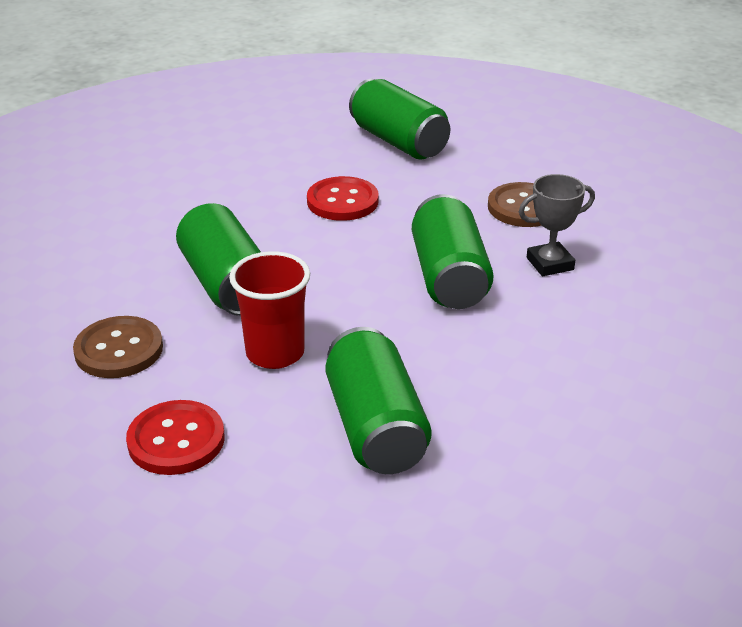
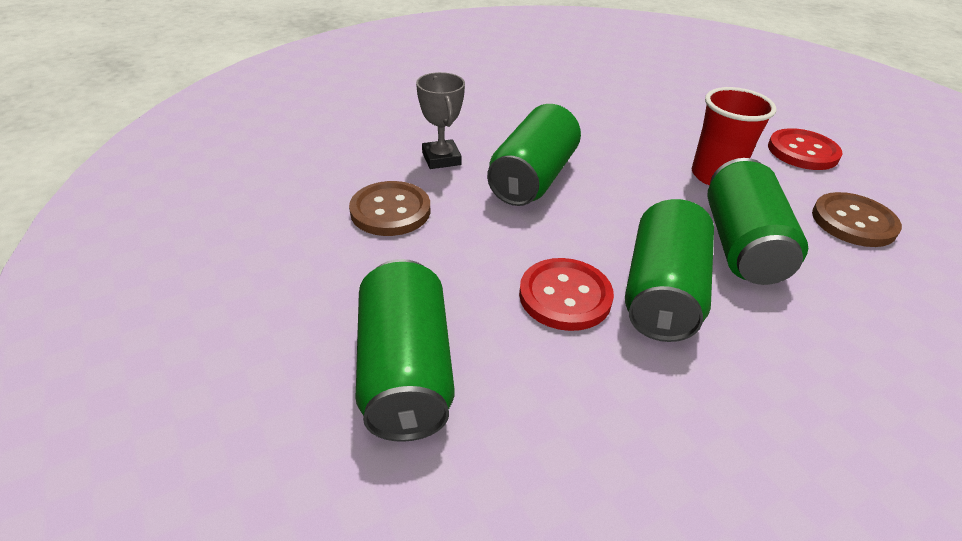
camera: 150 degrees left, 5 degrees up
green can [325,327,432,474] -> green can moved to [625,199,714,342]
grey trophy [519,174,595,276] -> grey trophy turned 60 degrees clockwise [416,72,465,169]

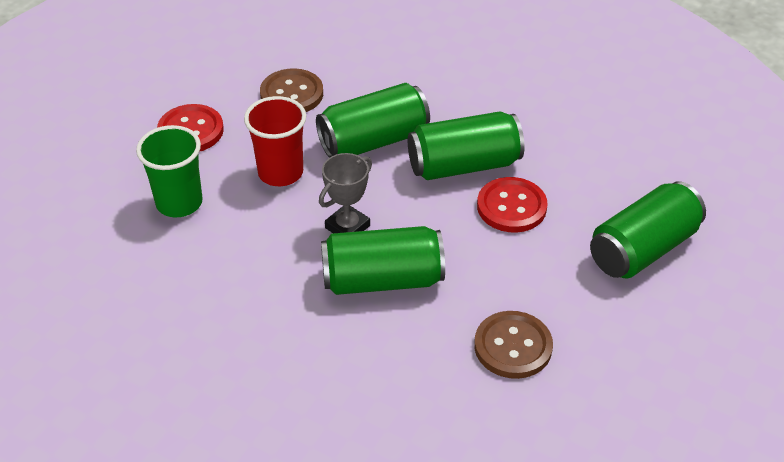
camera: 120 degrees left, 5 degrees up
grey trophy [416,72,465,169] -> grey trophy moved to [319,153,372,233]
none -> green cup [136,125,202,217]

